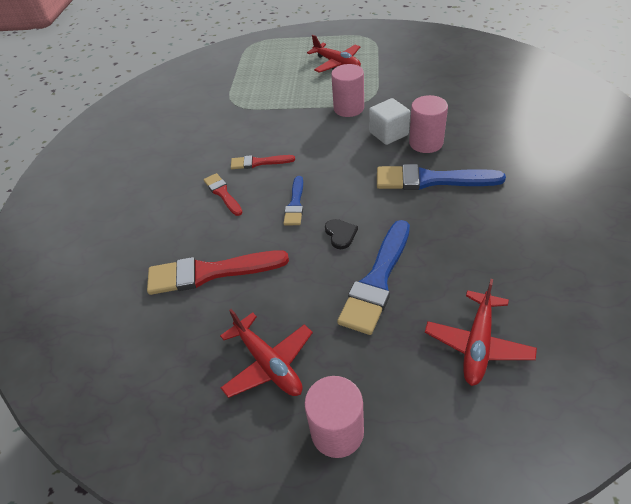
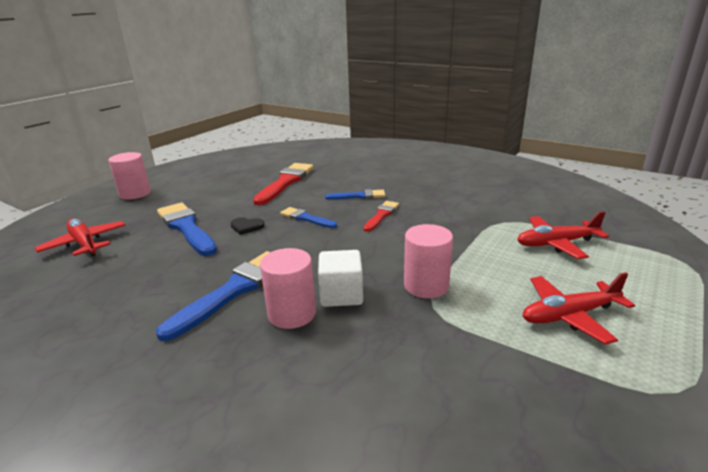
camera: 115 degrees right, 20 degrees down
red brush [204,173,243,216] -> blue brush [325,189,385,200]
red plane [220,309,313,398] -> red plane moved to [517,211,609,259]

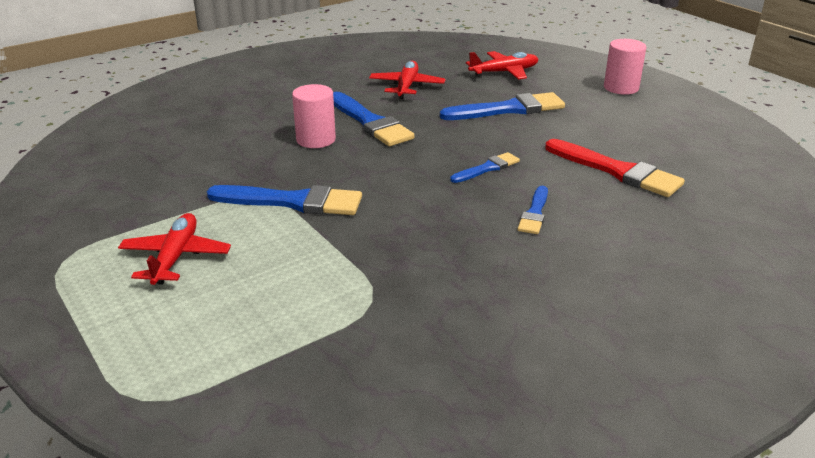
camera: 110 degrees right, 5 degrees up
black heart [230,217,265,235] -> none
white cube [318,250,363,307] -> none
red brush [363,201,399,232] -> none
pink cylinder [404,224,453,298] -> blue brush [207,185,362,215]
red plane [517,211,609,259] -> red plane moved to [369,61,445,99]

